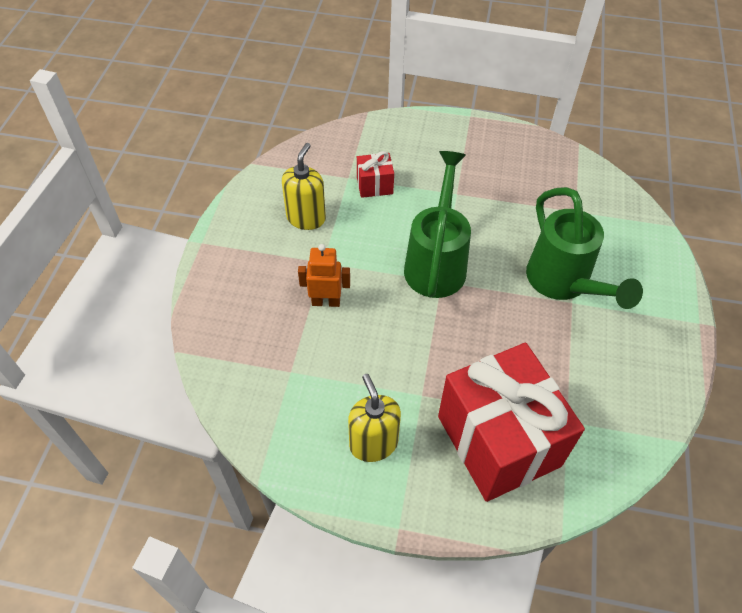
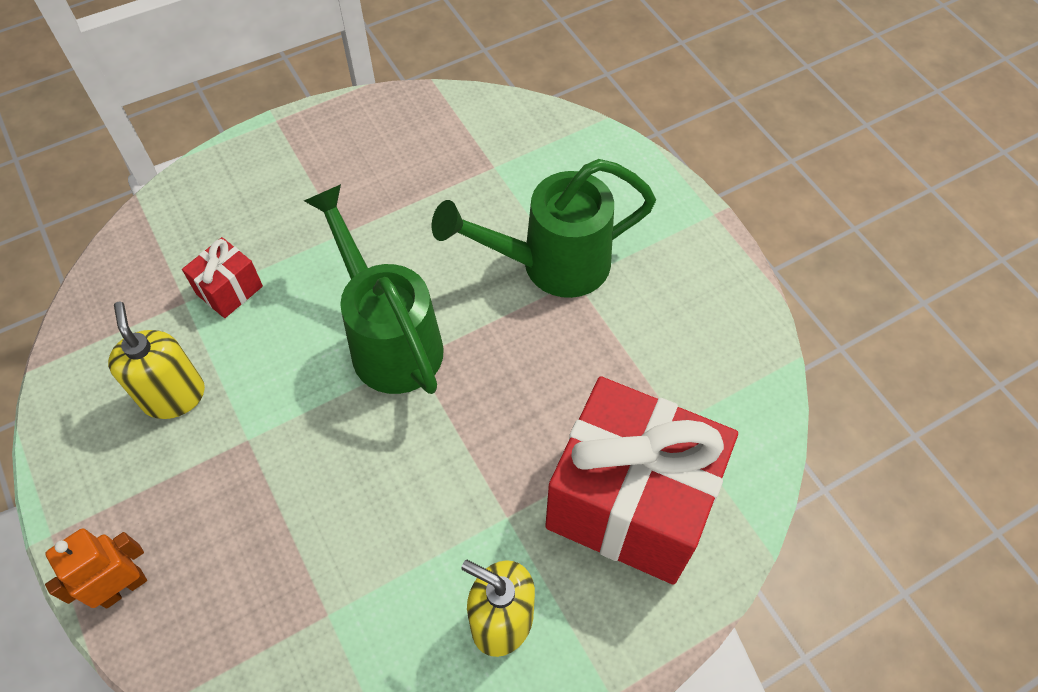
camera: 40 degrees left, 5 degrees up
orange robot [298,244,350,307] -> orange robot moved to [45,528,147,609]
green watering can [526,187,643,309] -> green watering can turned 135 degrees clockwise [432,159,656,298]

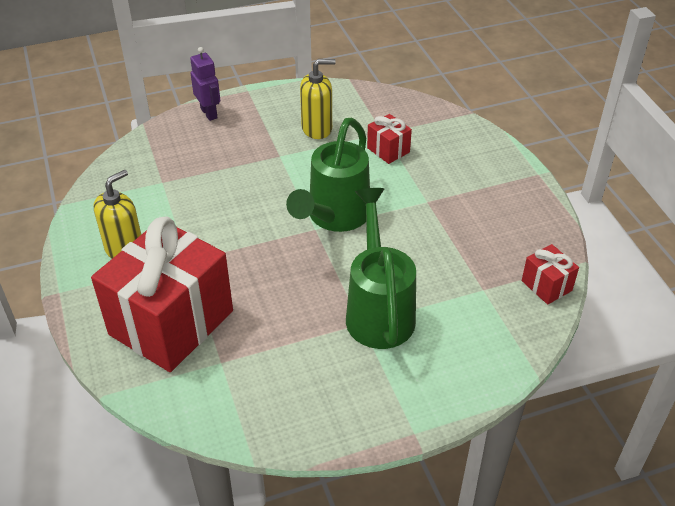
camera: 100 degrees right, 15 degrees down
orange robot [45,528,147,609] -> purple robot [190,47,220,121]
green watering can [304,184,444,394] -> green watering can turned 135 degrees clockwise [286,118,370,232]
none -> red gift [522,244,579,305]

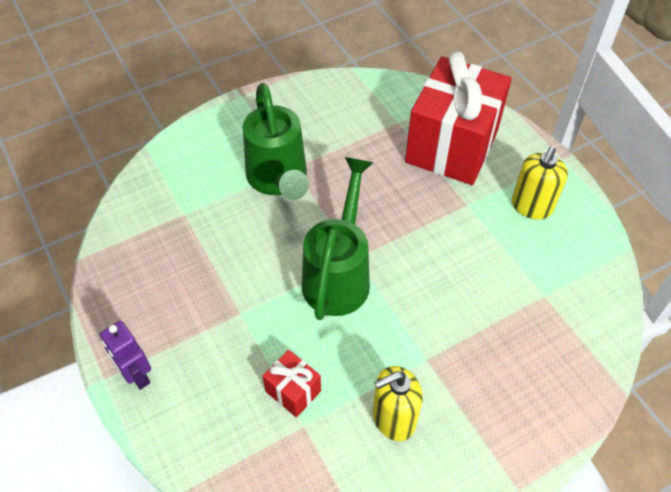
camera: 170 degrees right, 10 degrees up
purple robot [190,47,220,121] -> purple robot moved to [100,321,151,390]
red gift [522,244,579,305] -> none

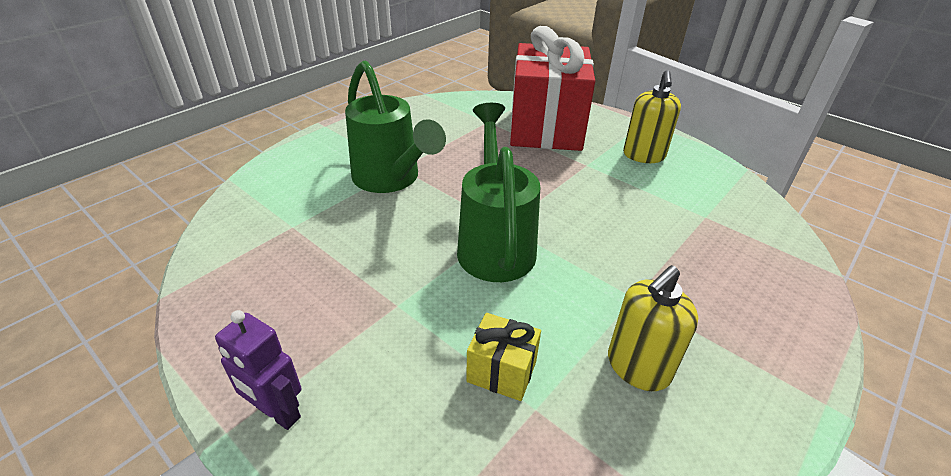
camera: 20 degrees left, 15 degrees down
red gift [262,350,321,417] -> yellow gift [466,313,541,401]

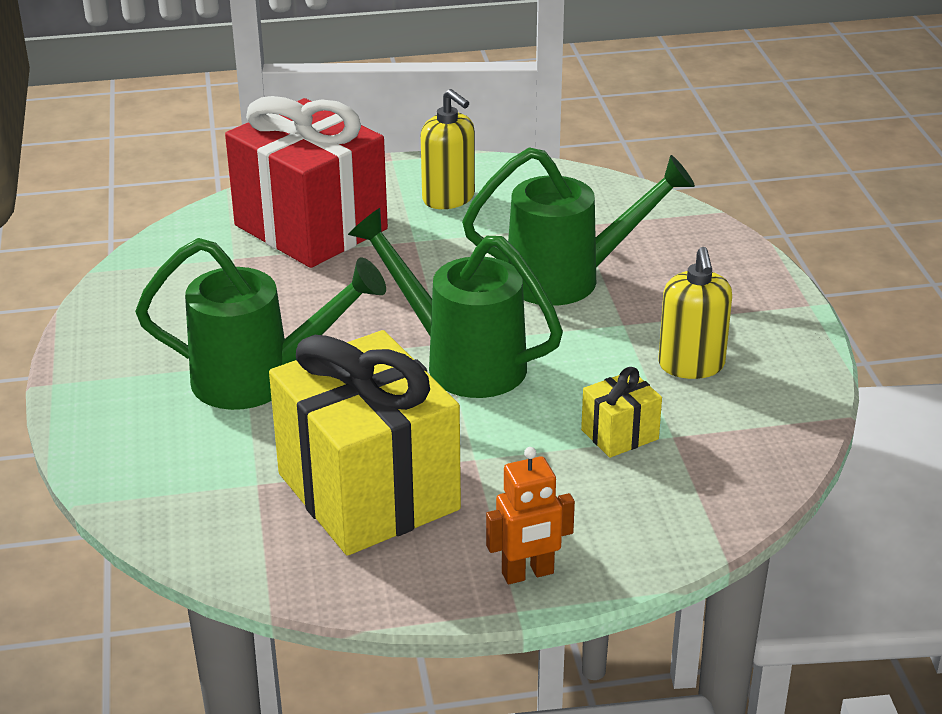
camera: 50 degrees left, 5 degrees down
purple robot [215,310,302,430] -> orange robot [486,447,575,584]
none -> yellow gift [269,330,461,556]
none -> green watering can [462,147,695,306]

